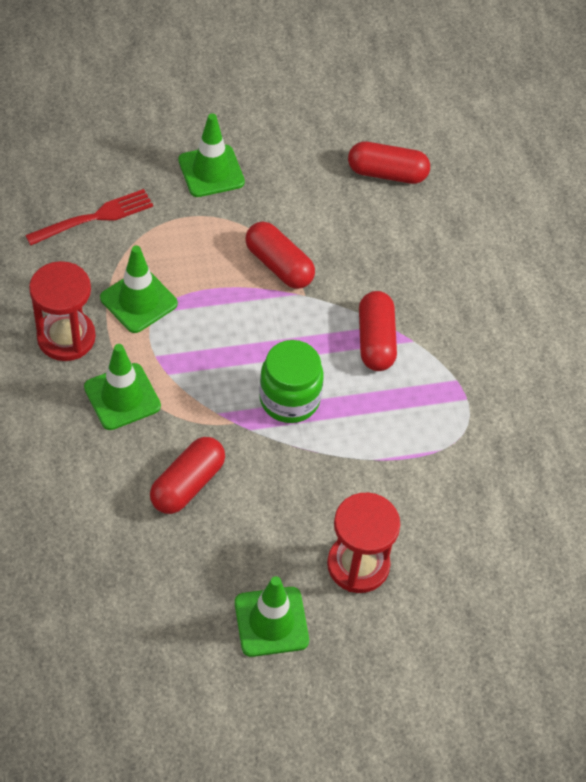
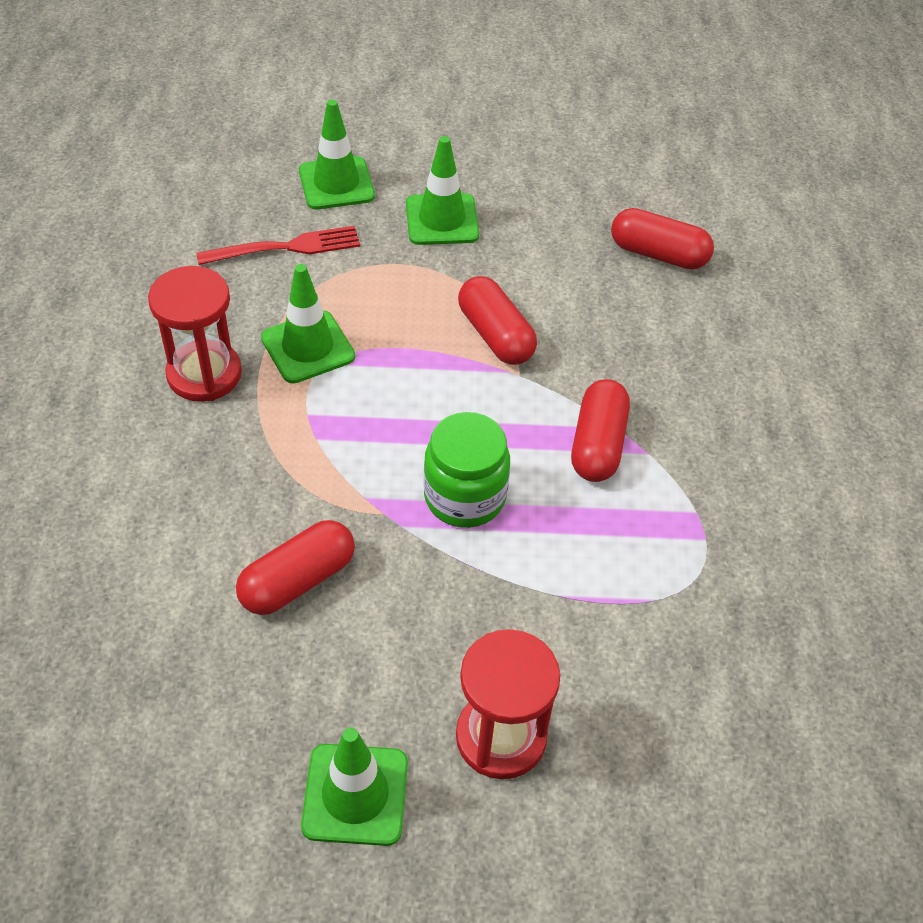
camera: 15 degrees right, 5 degrees down
green traffic cone [84,344,161,430] -> green traffic cone moved to [299,99,375,209]

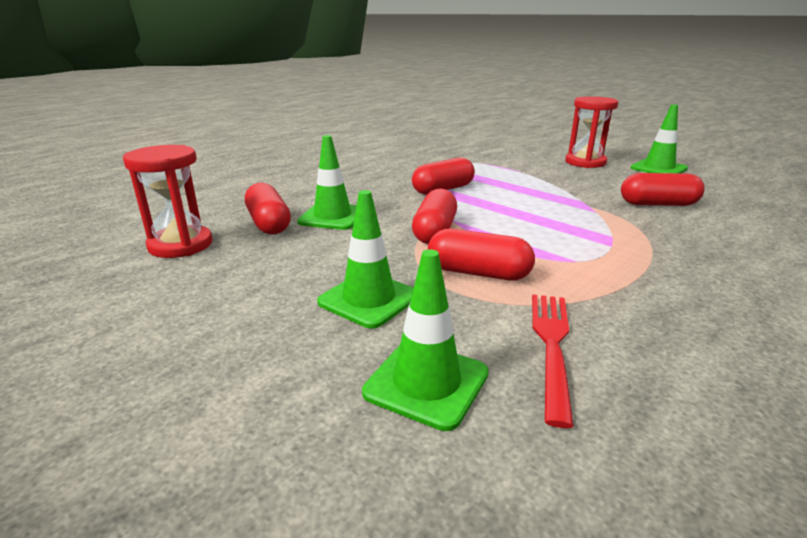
camera: 135 degrees left, 25 degrees down
red hourglass [148,266,242,402] -> red hourglass moved to [123,145,213,258]
red fork [196,226,360,265] -> red fork turned 75 degrees clockwise [532,294,574,428]
green traffic cone [261,264,355,383] -> green traffic cone moved to [297,135,357,230]
green jar [423,412,510,528] -> none
none -> red capsule [428,229,535,280]

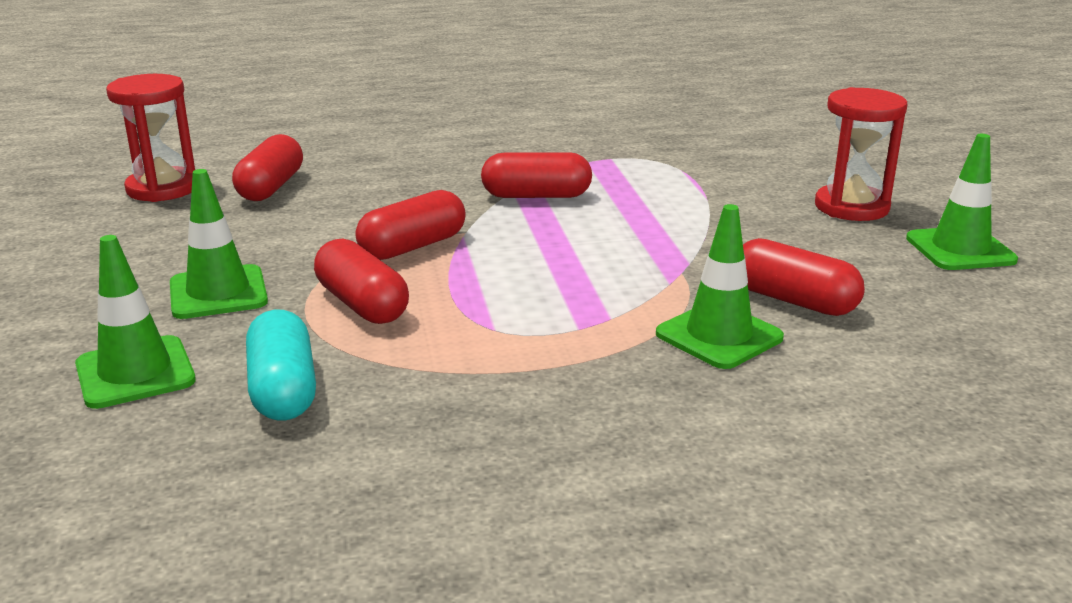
camera: 35 degrees right, 0 degrees up
green traffic cone [297,135,357,230] -> green traffic cone moved to [656,204,784,369]
red fork [532,294,574,428] -> turquoise capsule [246,310,316,421]

